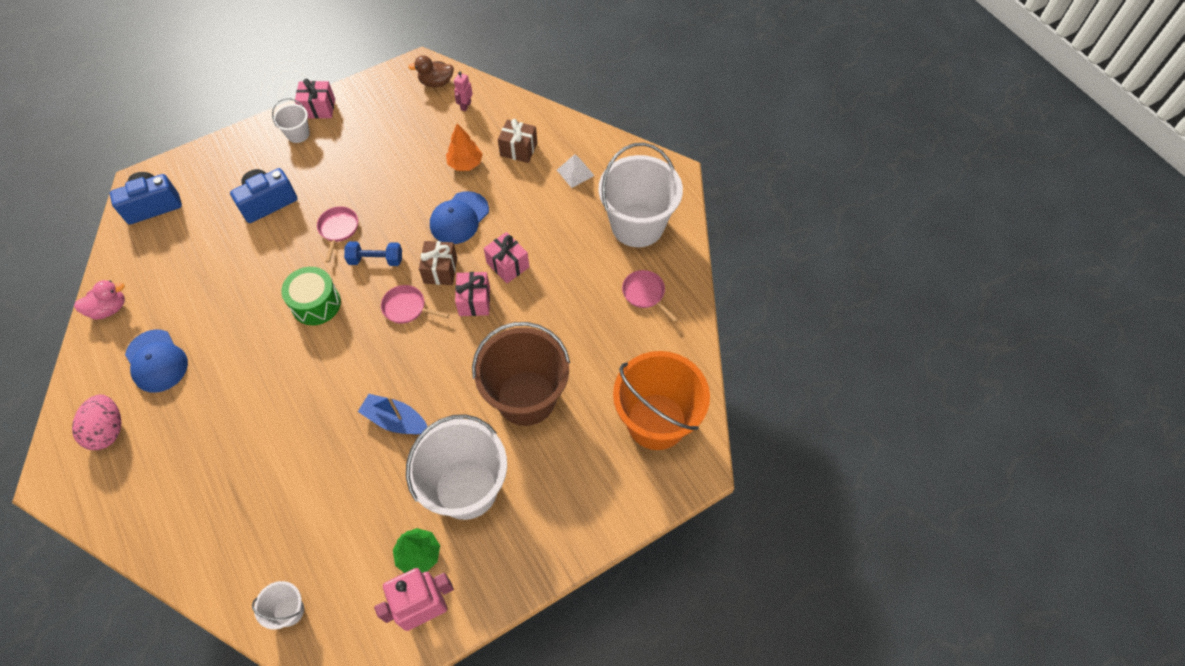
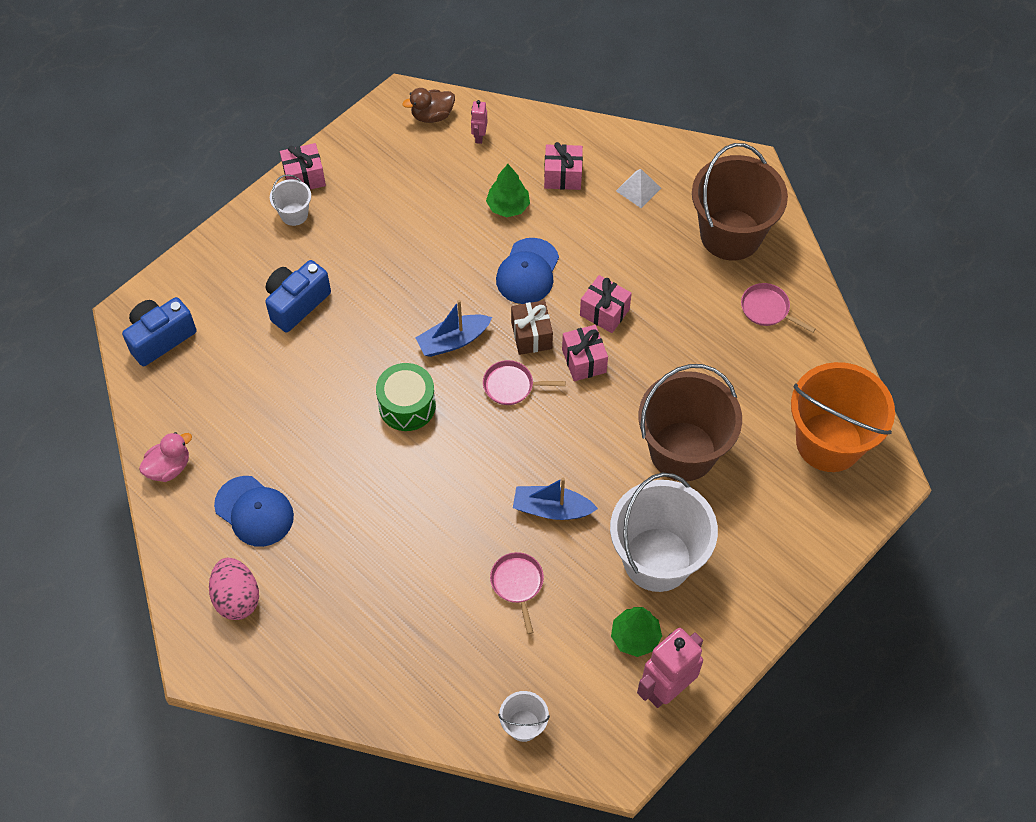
camera: 15 degrees left, 0 degrees up
pink pan [317,207,358,262] -> pink pan moved to [490,552,544,634]
blue dumbbell [344,241,402,266] -> blue boat [416,300,492,357]
orange tree [446,123,483,171] -> green tree [486,164,530,217]
brown gift [498,119,537,163] -> pink gift [544,142,583,190]
white bucket [598,143,683,247] -> brown bucket [692,143,788,260]

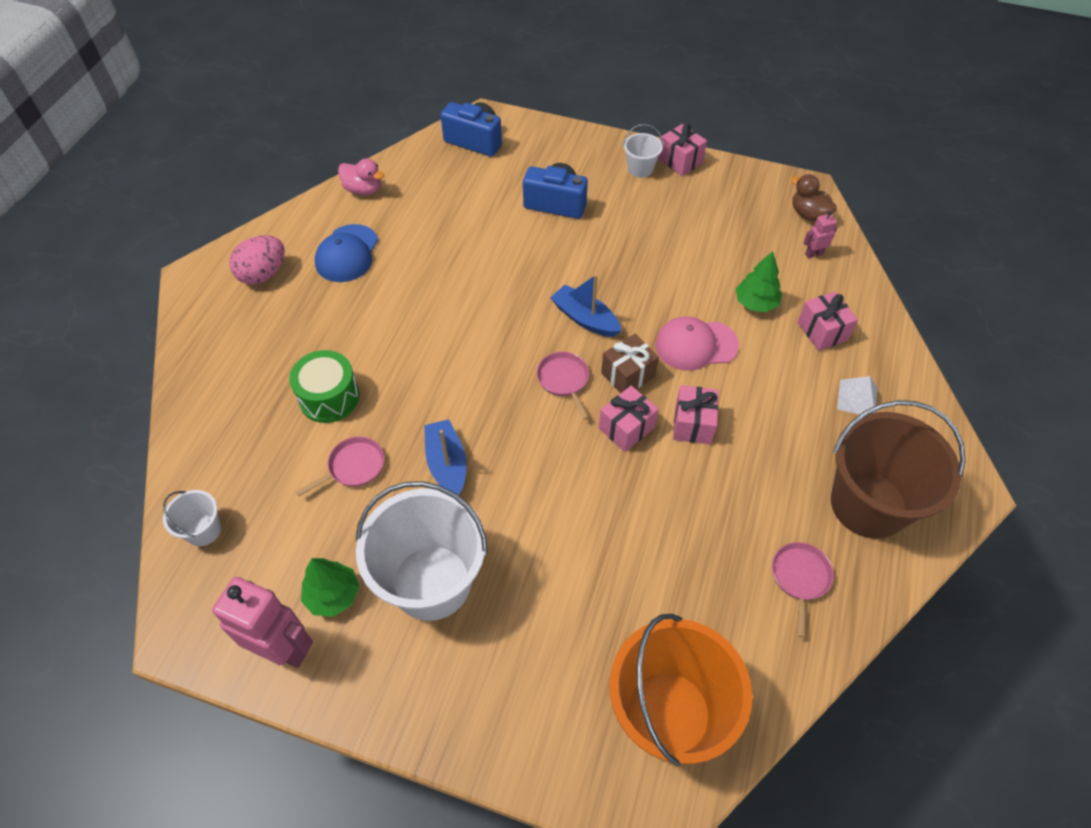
camera: 65 degrees right, 5 degrees down
green drum [376,363,436,431] -> green drum moved to [289,350,360,423]
blue cap [496,238,559,304] -> pink cap [655,316,739,371]
brown bucket [639,364,742,481] -> none

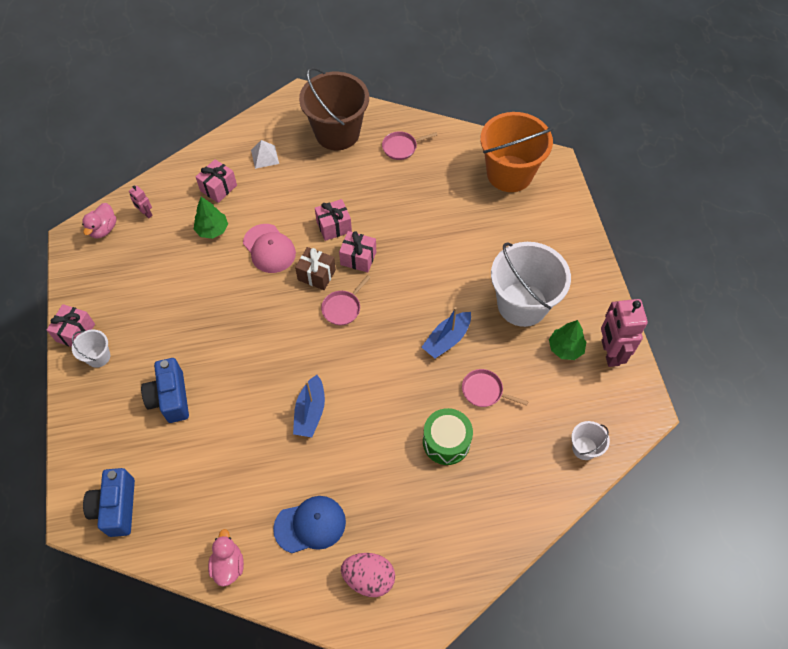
camera: 120 degrees left, 5 degrees up
blue boat [551,274,621,337] -> blue boat moved to [293,375,325,437]
brown duck [791,174,837,221] -> pink duck [82,203,117,238]

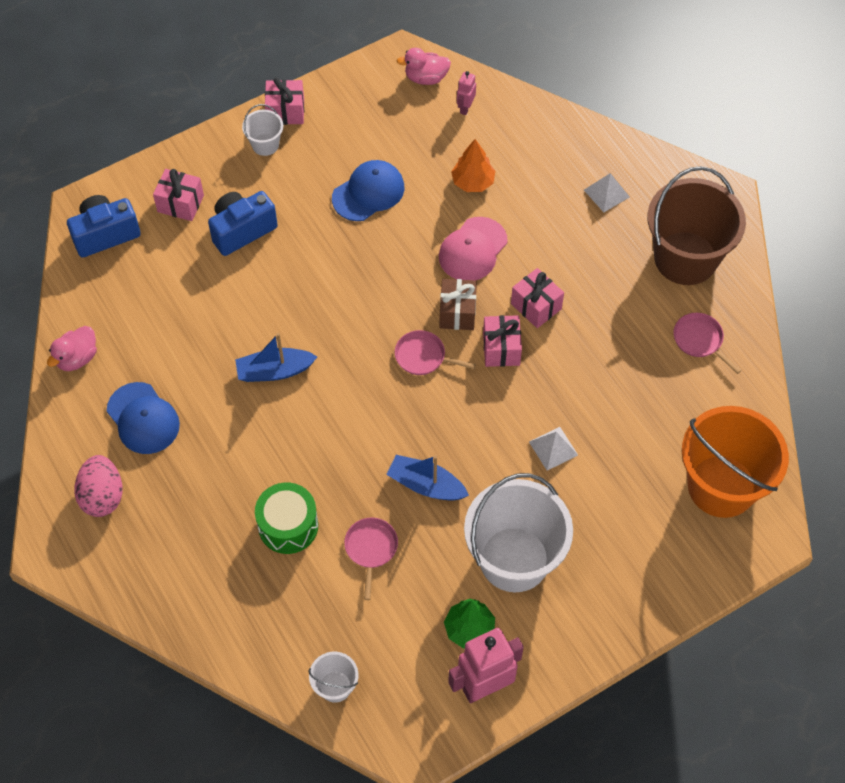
camera: 70 degrees right, 0 degrees up
green tree [194,197,228,239] -> orange tree [451,139,495,192]
pink gift [196,159,237,203] -> pink gift moved to [153,169,204,221]
pink duck [208,529,244,587] -> pink duck turned 150 degrees clockwise [47,326,97,371]
none -> blue cap [332,160,404,221]
none -> white pyramid [529,427,578,471]

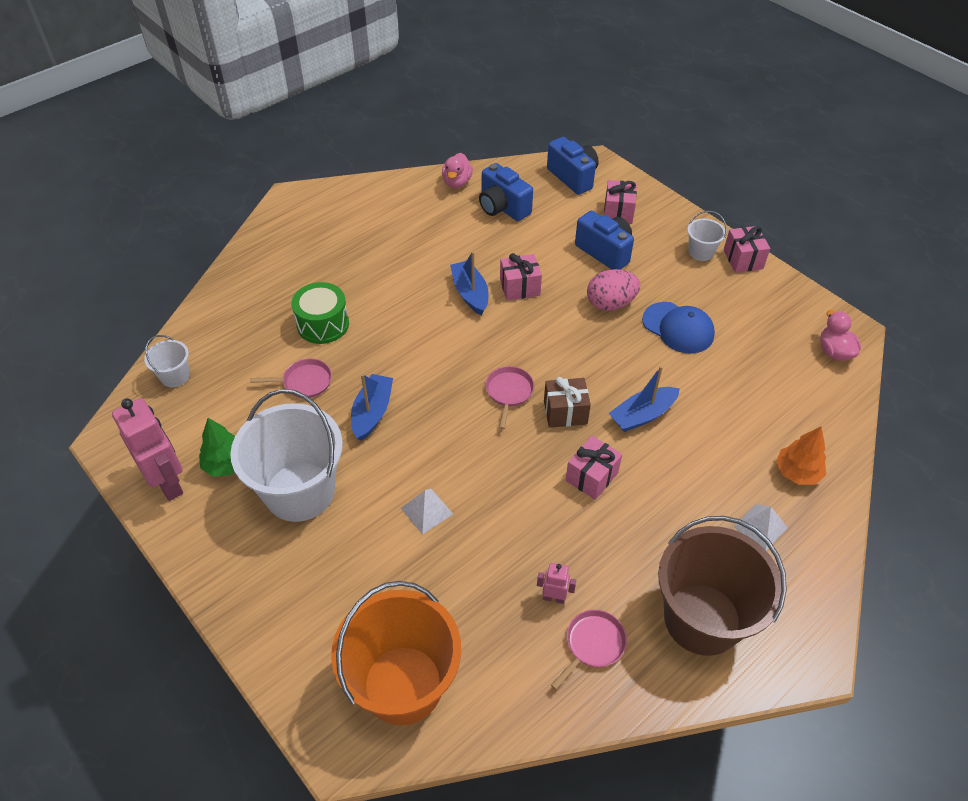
camera: 80 degrees right, 10 degrees down
pink duck [47,326,97,371] -> pink duck turned 105 degrees counterclockwise [442,153,473,188]
pink egg [74,455,123,517] -> pink egg moved to [587,269,640,311]
blue cap [107,382,180,454] -> none
pink cap [439,217,508,280] -> blue boat [609,366,680,432]
orange tree [451,139,495,192] -> orange tree moved to [776,426,826,485]
pink robot [457,71,476,115] -> pink robot moved to [537,563,576,604]
pink gift [483,315,522,367] -> pink gift moved to [500,253,542,301]
none -> blue camera [479,163,533,221]

